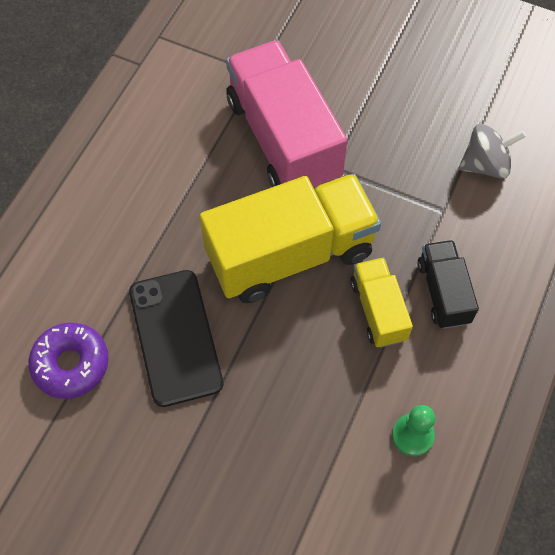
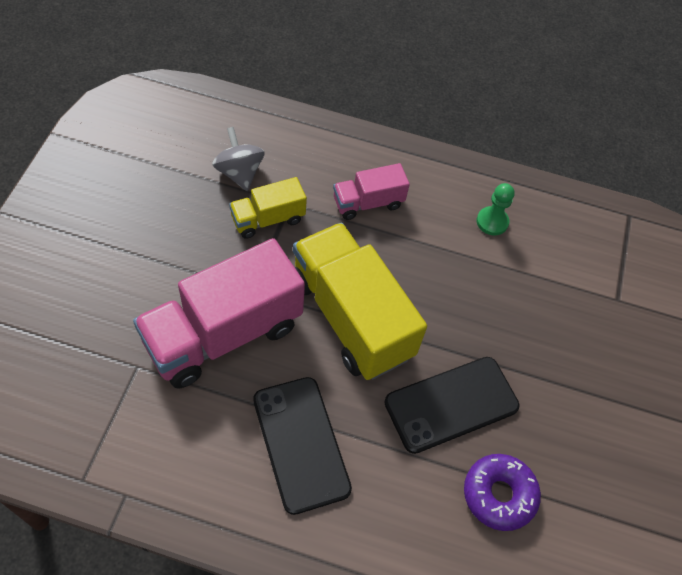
camera: 105 degrees left, 5 degrees down
yellow truck [350,257,413,348] -> yellow truck moved to [229,177,307,239]
black truck [418,240,479,329] -> pink truck [333,163,410,220]
none -> black phone [253,377,352,515]

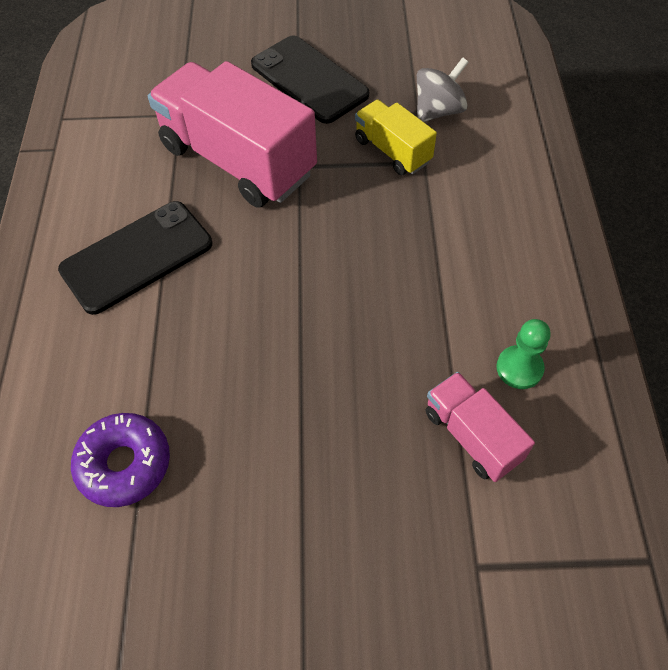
camera: 80 degrees right, 0 degrees up
yellow truck [293,223,427,380] -> none
pink truck [333,163,410,220] -> pink truck moved to [426,372,535,482]
black phone [384,357,520,454] -> black phone moved to [251,35,369,124]

